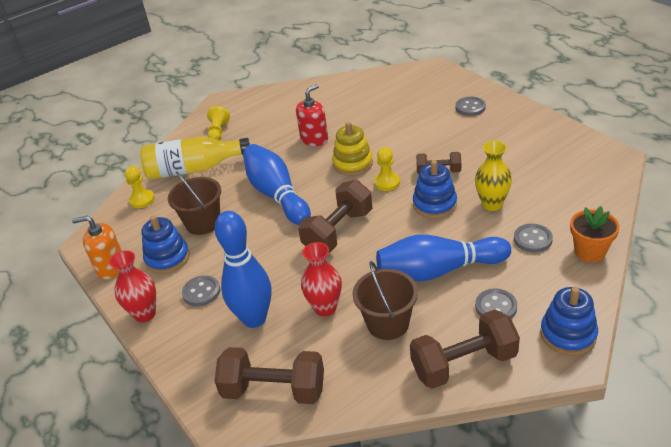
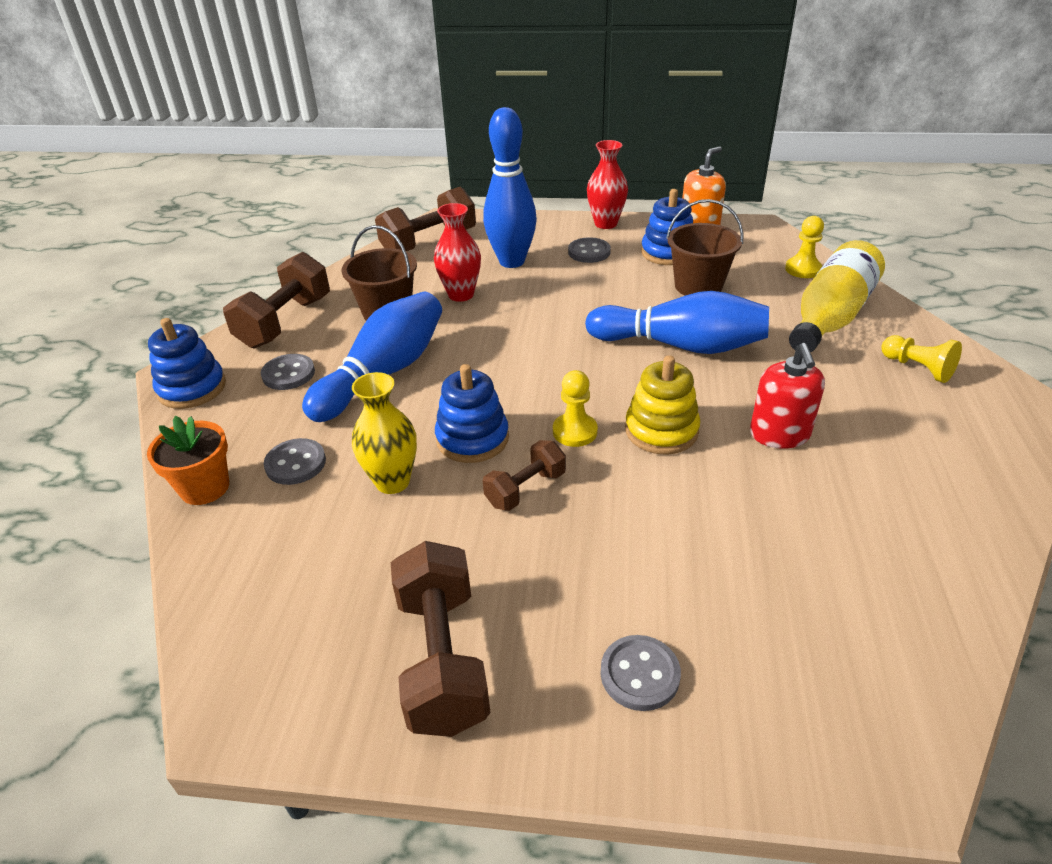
camera: 130 degrees right, 0 degrees up
brown dumbbell [298,180,373,253] -> brown dumbbell moved to [391,541,491,737]

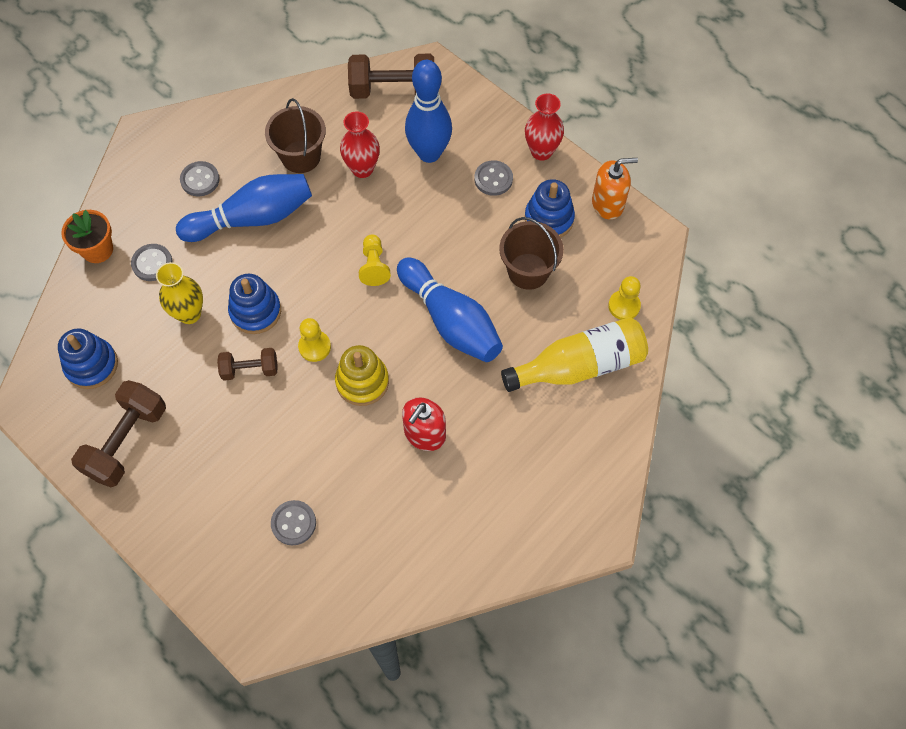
camera: 35 degrees right, 25 degrees up
blue stacking toy [148,318,226,409] -> blue stacking toy moved to [58,328,118,389]
brown dumbbell [223,252,330,349] -> none
grey button [601,635,681,711] -> grey button moved to [271,500,316,545]
yellow pawn [881,335,962,383] -> yellow pawn moved to [359,234,391,286]

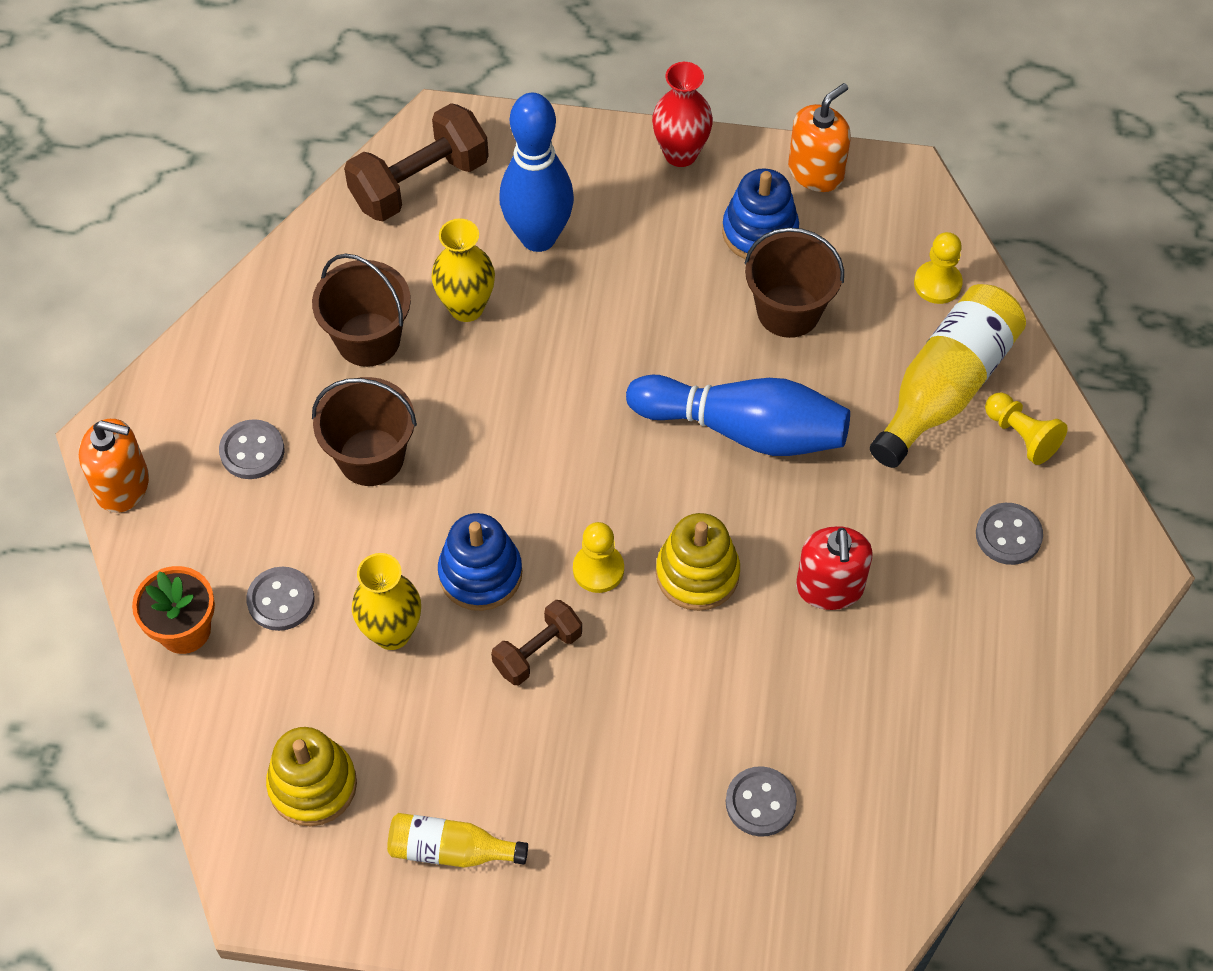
camera: 35 degrees left, 5 degrees down
blue stacking toy [58,328,118,389] -> yellow stacking toy [266,727,357,826]
brown dumbbell [71,380,166,487] -> yellow bottle [387,813,528,868]
blue bowling pin [176,174,312,242] -> brown bucket [312,377,417,486]
red vase [340,112,380,178] -> yellow vase [431,218,495,322]
yellow pawn [359,234,391,286] -> yellow pawn moved to [985,392,1068,465]
grey button [474,160,513,196] -> grey button moved to [976,503,1043,565]
none -> orange soap dispenser [79,419,149,513]

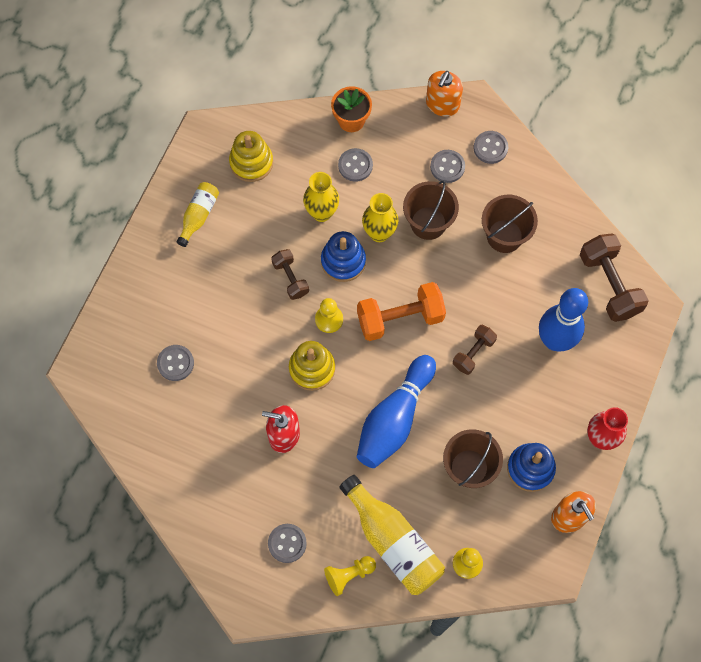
camera: 105 degrees right, 10 degrees up
yellow vase [431,218,495,322] -> yellow vase moved to [362,193,398,242]
none -> orange dumbbell [357,282,446,341]
none -> brown dumbbell [453,325,497,375]
none -> grey button [474,131,508,164]

